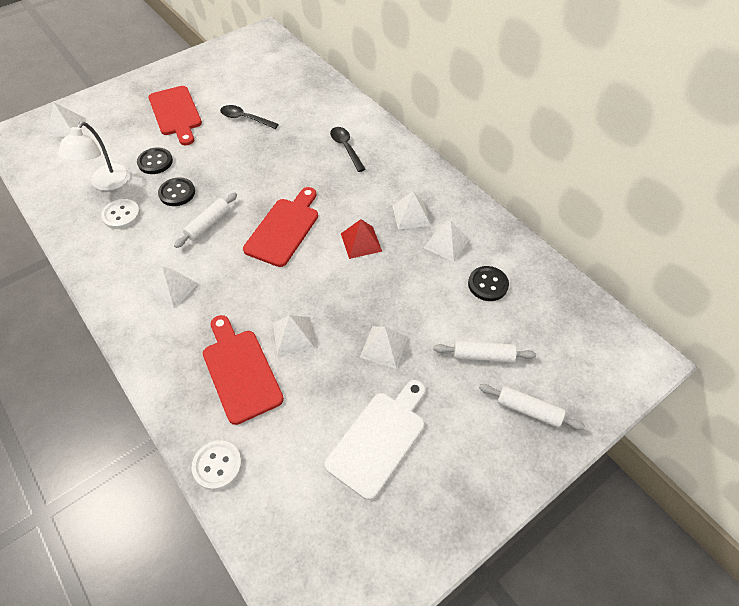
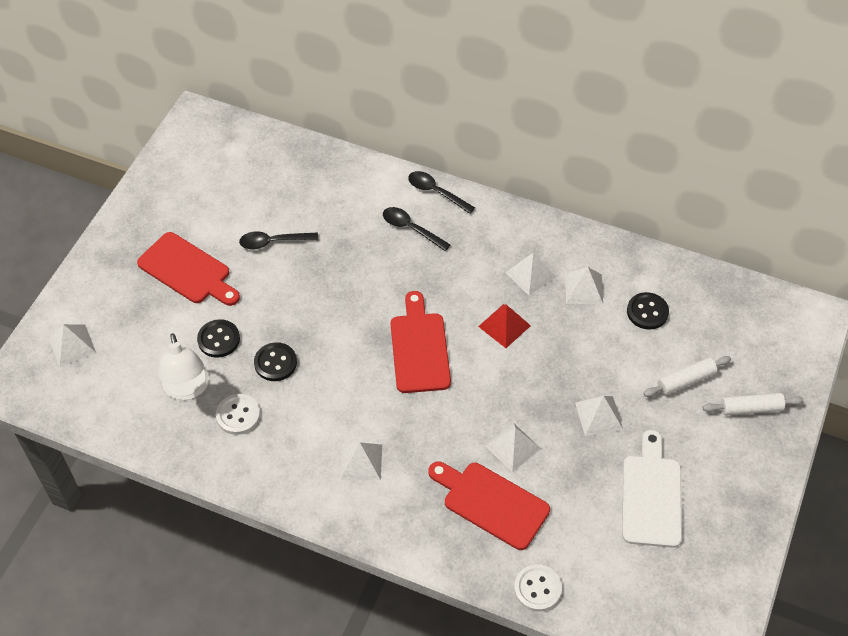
camera: 30 degrees left, 0 degrees up
white rolling pin [174,192,237,248] -> none
none -> black spoon [408,171,475,214]

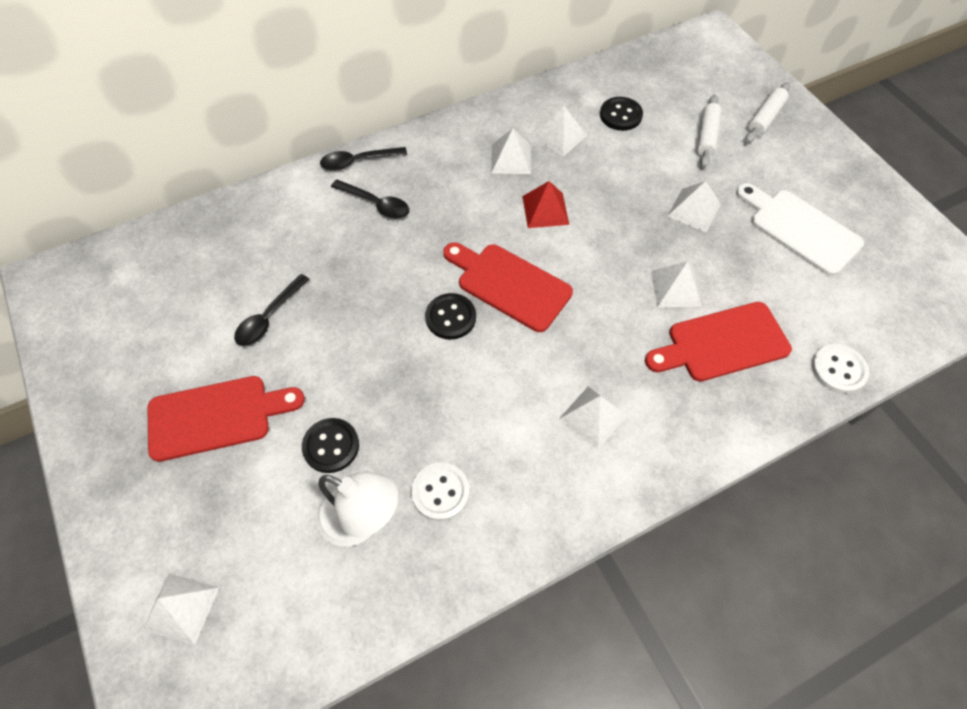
camera: 50 degrees left, 5 degrees up
black button [254,342,297,381] -> black button moved to [425,293,476,340]
black spoon [383,207,451,251] -> black spoon turned 135 degrees counterclockwise [331,180,409,219]

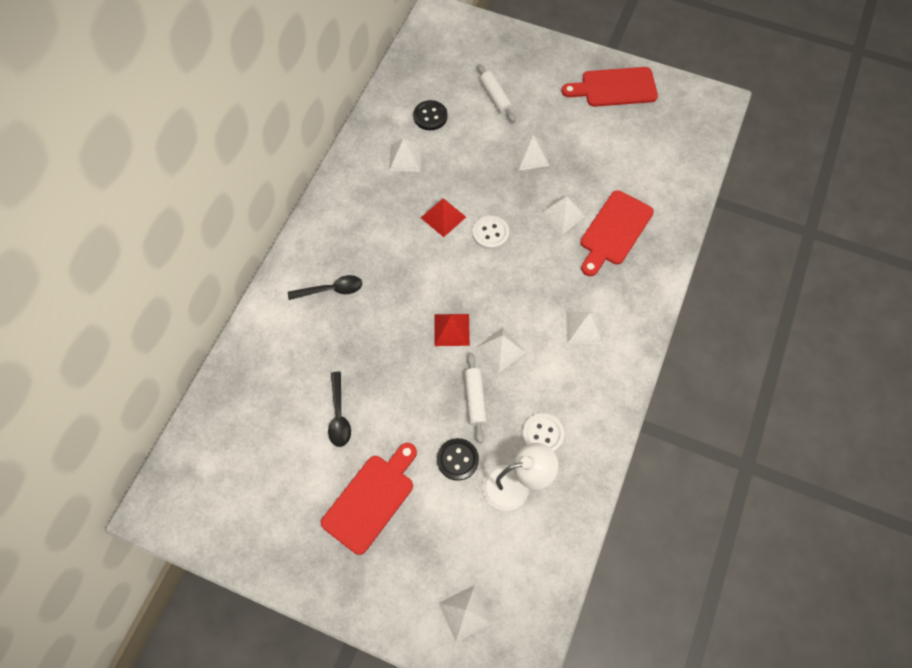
camera: 40 degrees left, 5 degrees up
black spoon [320,147,407,171] -> none
black button [425,293,476,340] -> red pyramid [434,314,470,346]
red cutting board [443,242,573,332] -> red cutting board moved to [562,67,658,107]
white pyramid [491,128,531,174] -> white pyramid moved to [476,328,526,373]
white cutting board [736,183,864,276] -> none
white rolling pin [746,82,790,143] -> white rolling pin moved to [465,353,487,443]
white button [812,344,869,394] -> white button moved to [473,215,509,250]

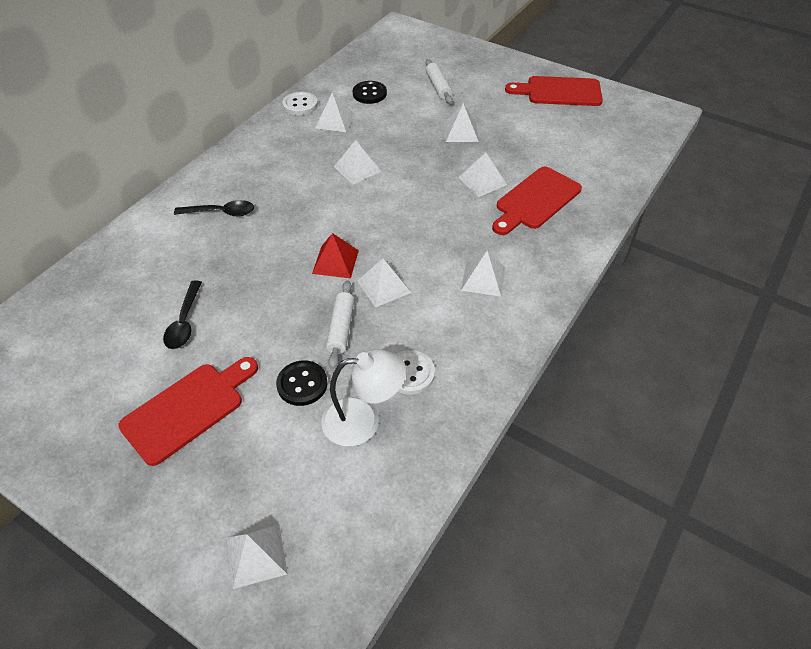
camera: 10 degrees right, 15 degrees down
red pyramid [421,198,466,237] -> white pyramid [334,140,381,185]
white button [473,215,509,250] -> white button moved to [282,92,318,115]

